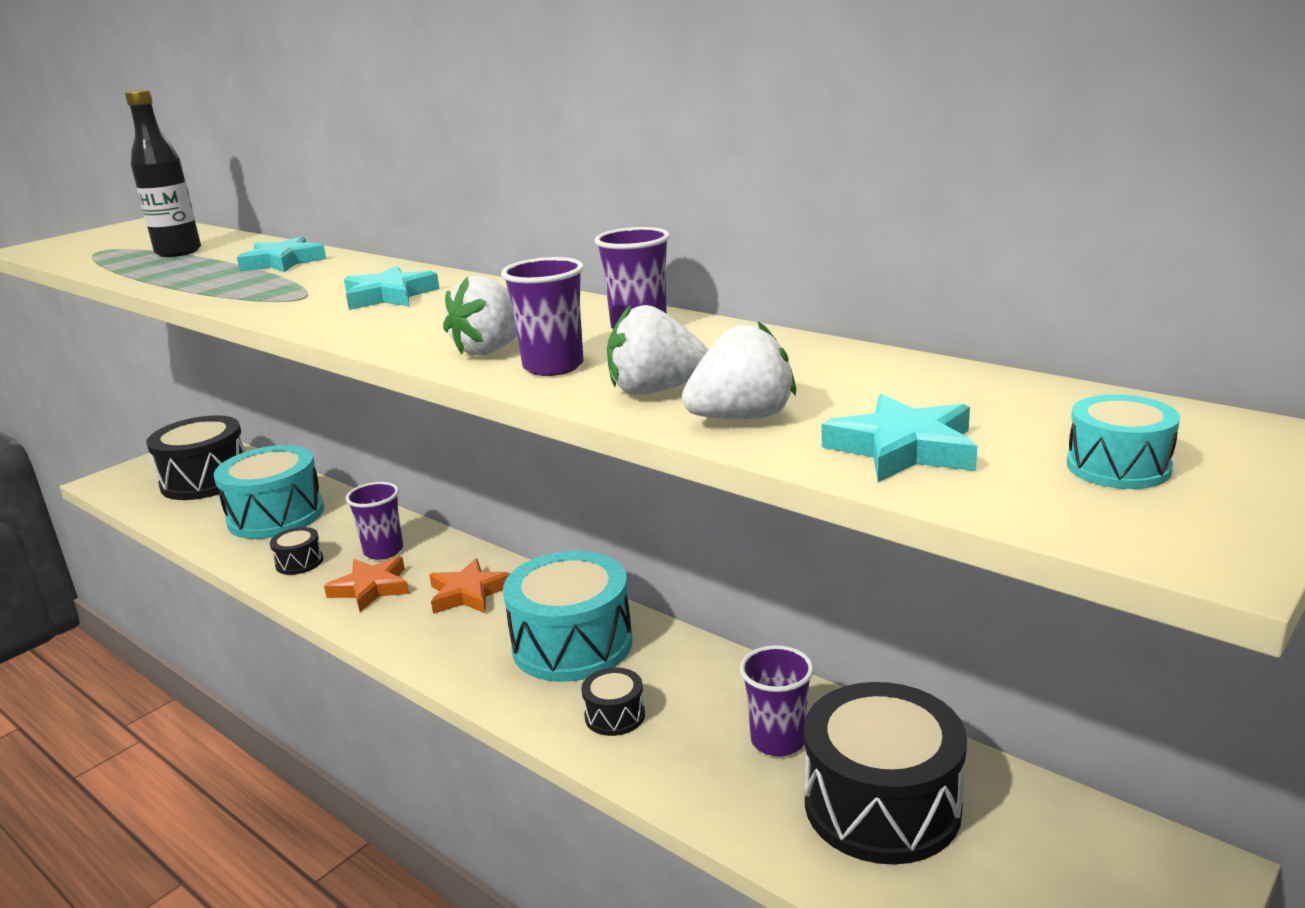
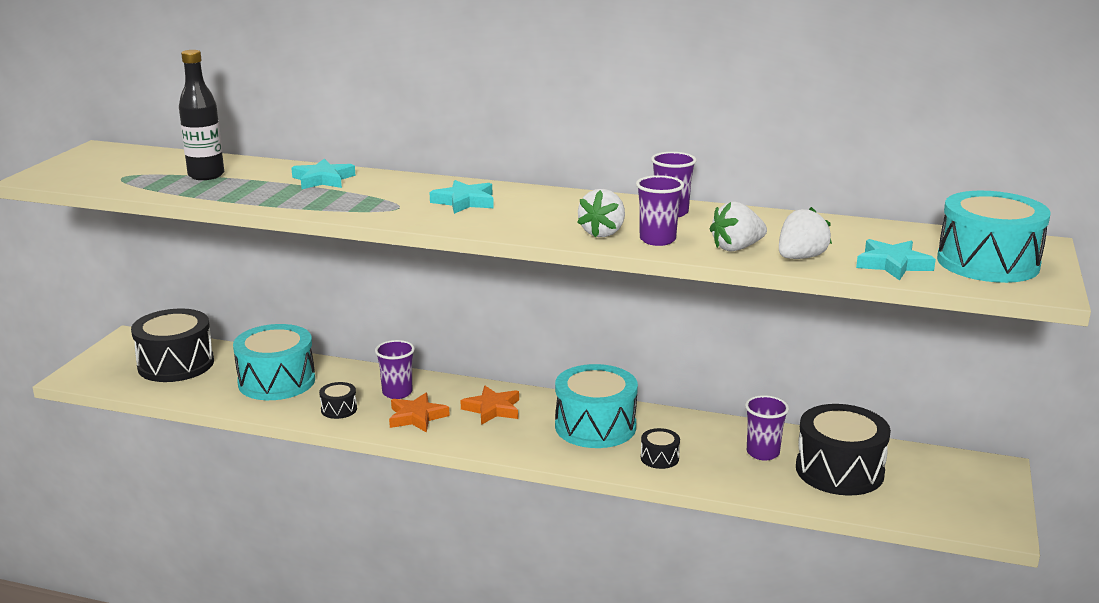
camera: 25 degrees left, 0 degrees up
turquoise drum [1067,394,1180,489] -> turquoise drum [937,191,1051,283], size x2.21

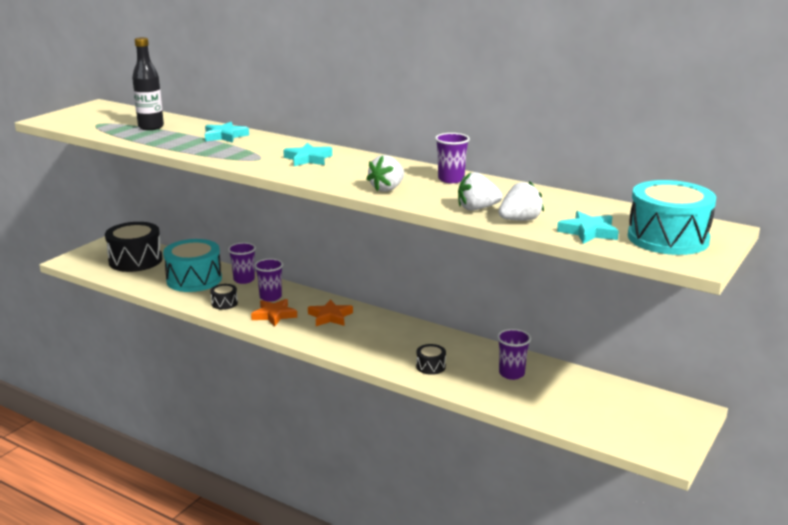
camera: 15 degrees right, 0 degrees up
turquoise drum [555,364,638,448] -> none
purple cup [636,175,684,246] -> purple cup moved to [228,242,256,284]
black drum [796,404,891,496] -> none

